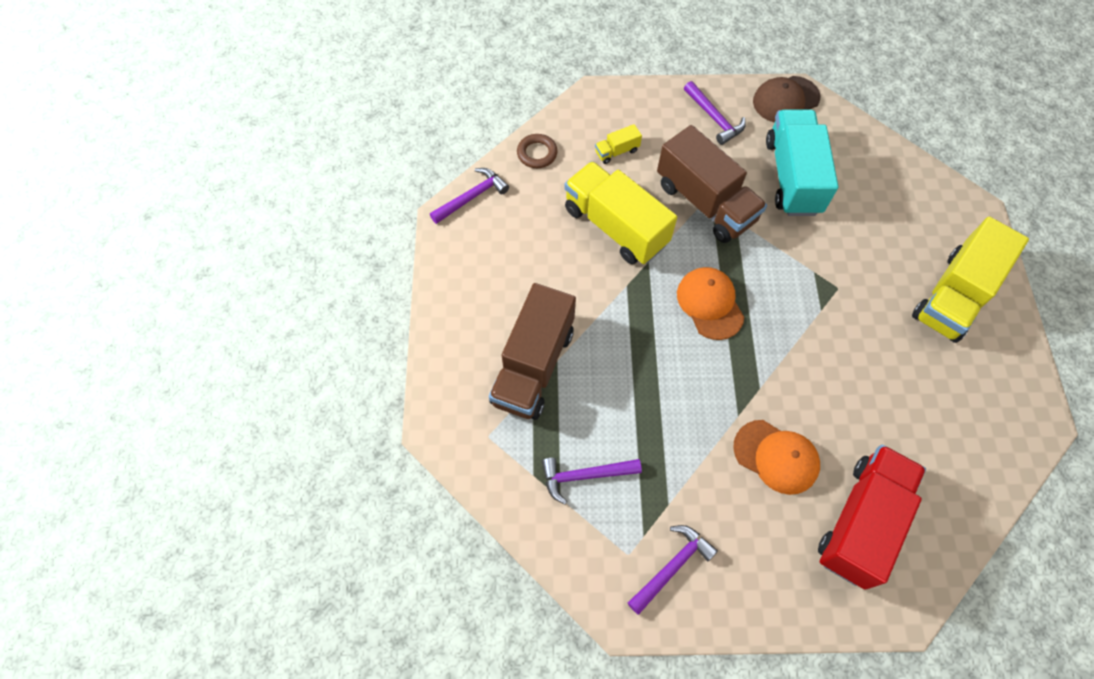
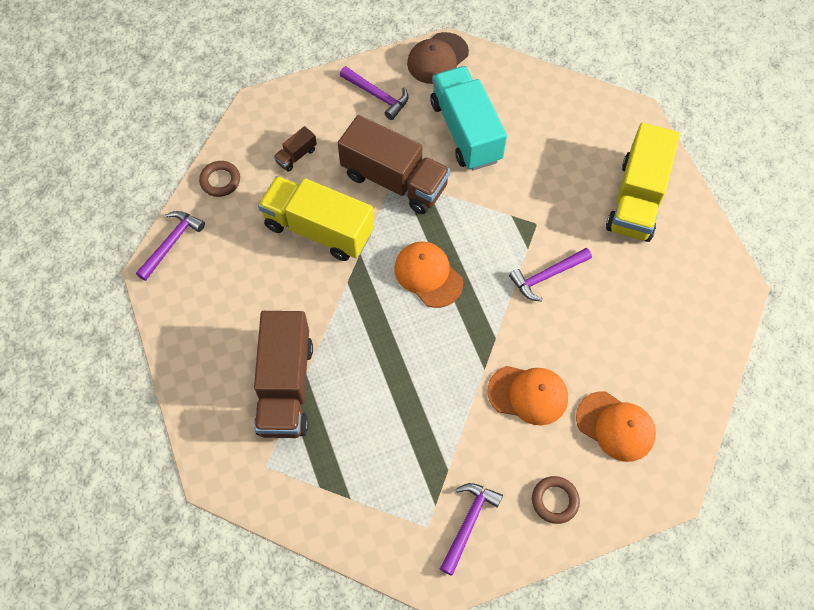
camera: 20 degrees left, 0 degrees up
purple hammer [542,458,642,505] -> purple hammer moved to [509,248,592,301]
yellow truck [595,124,642,164] -> brown truck [274,126,317,172]
red truck [818,445,926,590] -> orange cap [576,391,656,462]
none -> brown ring [532,476,580,524]

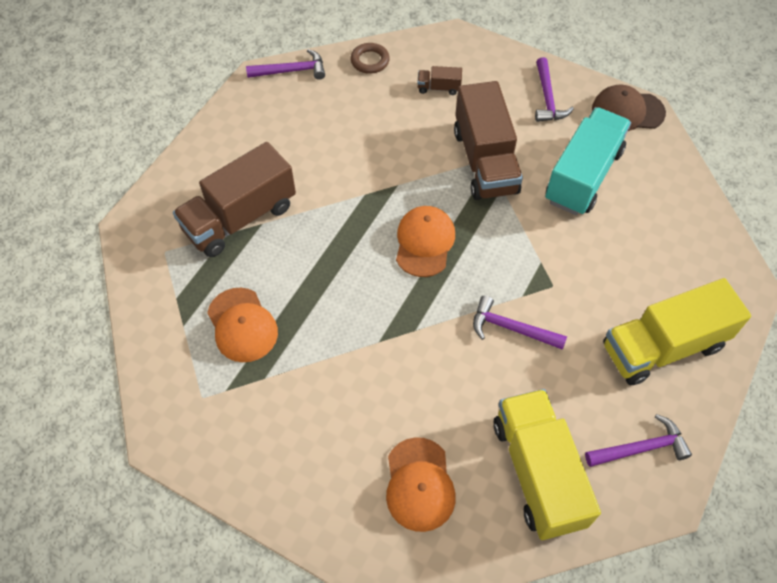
camera: 50 degrees right, 5 degrees down
yellow truck [258,176,374,261] -> yellow truck moved to [493,389,601,540]
purple hammer [440,483,503,576] -> purple hammer moved to [585,414,692,467]
orange cap [487,366,568,426] -> orange cap moved to [207,288,278,362]
brown ring [532,476,580,524] -> none

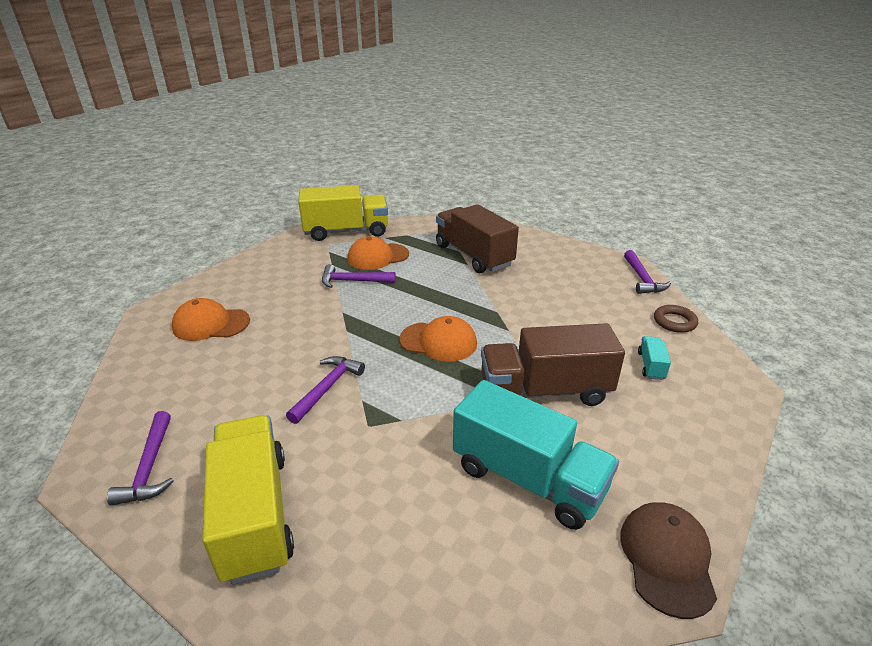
camera: 95 degrees right, 25 degrees down
brown truck [417,66,462,95] -> turquoise truck [638,336,671,380]
yellow truck [493,389,601,540] -> yellow truck moved to [298,185,388,241]
purple hammer [535,57,574,122] -> purple hammer moved to [322,264,396,288]

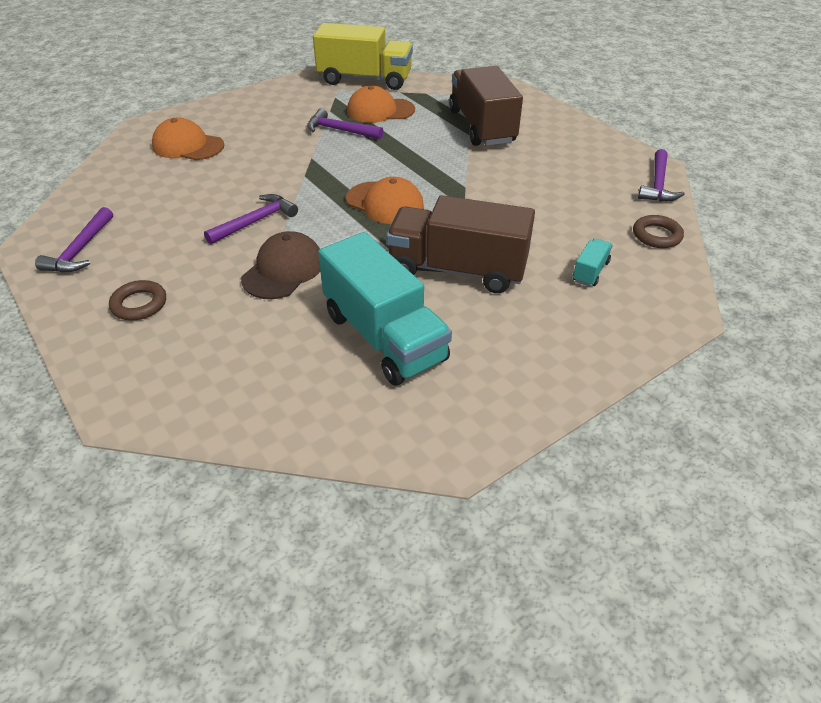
camera: 20 degrees right, 10 degrees up
yellow truck [202,415,294,585] -> brown ring [109,280,166,320]
brown cap [620,502,717,619] -> brown cap moved to [241,231,320,299]

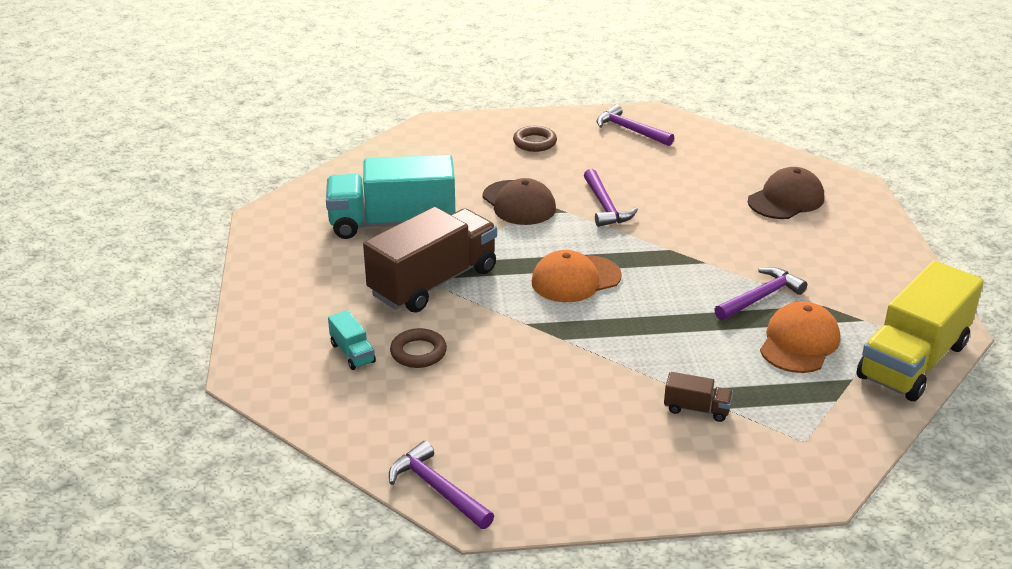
camera: 120 degrees right, 10 degrees down
orange cap [152,118,224,160] -> brown cap [748,167,824,219]
brown truck [449,66,523,146] -> brown truck [664,372,733,422], size x0.42
brown ring [633,215,684,248] -> brown ring moved to [390,328,447,368]

